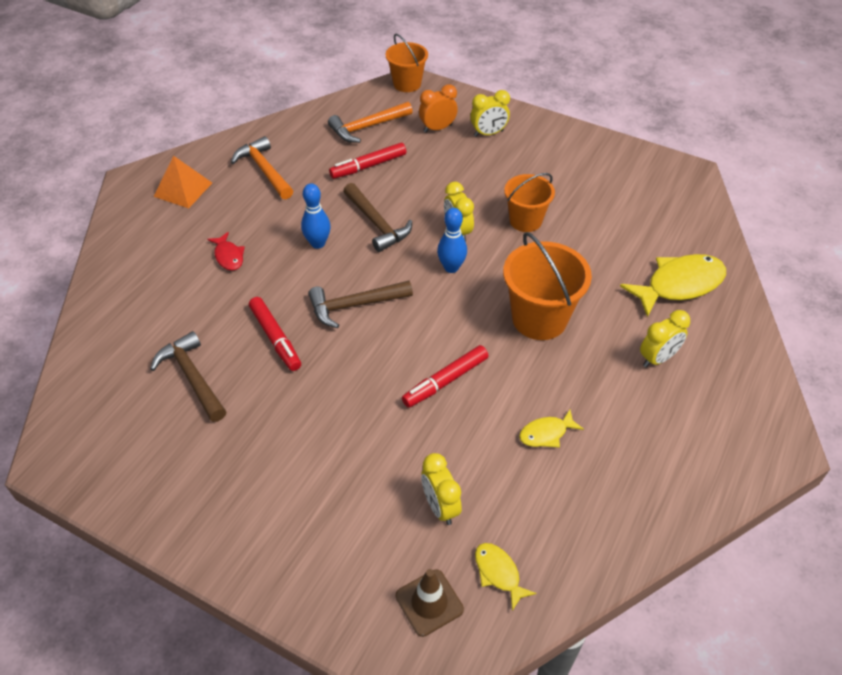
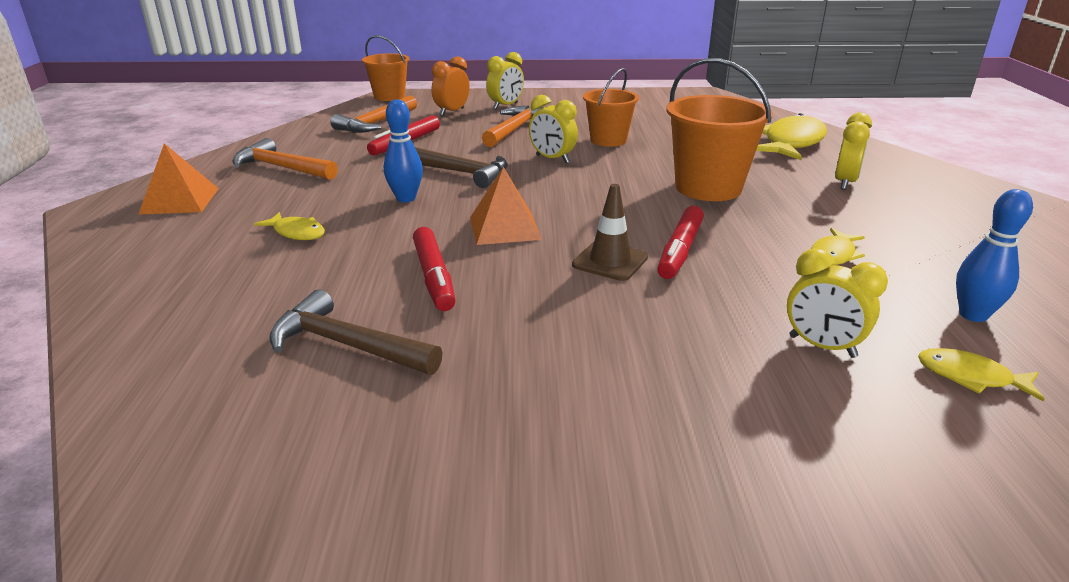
camera: 30 degrees left, 20 degrees down
red fish [207,232,245,271] -> yellow fish [254,212,325,240]
red marker [249,297,301,371] -> red marker turned 45 degrees clockwise [413,227,456,311]
brown hammer [308,280,413,328] -> orange pyramid [470,167,542,245]
brown traffic cone [396,569,464,637] -> brown traffic cone moved to [572,184,648,281]
blue bowling pin [437,208,467,273] -> blue bowling pin moved to [956,189,1033,322]
none -> orange hammer [482,105,544,147]

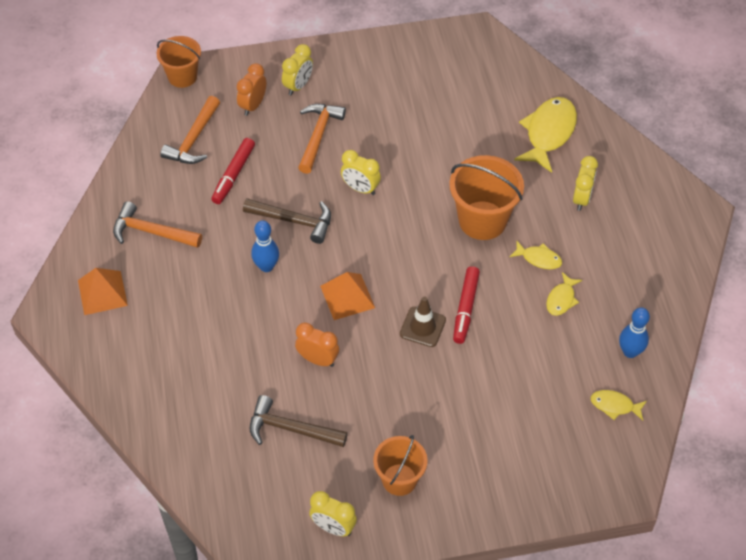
camera: 10 degrees left, 25 degrees up
yellow fish [254,212,325,240] -> yellow fish moved to [509,241,562,269]
red marker [413,227,456,311] -> orange clock [295,323,339,367]
orange bucket [583,68,639,147] -> orange bucket moved to [373,435,428,496]
yellow clock [787,248,888,358] -> yellow clock moved to [309,491,357,536]

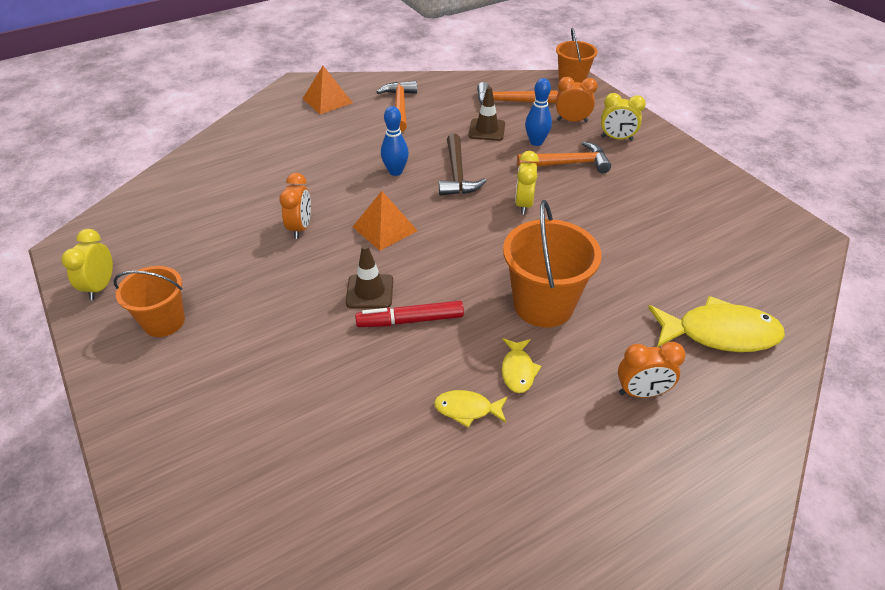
camera: 70 degrees right, 10 degrees down
red marker [211,138,255,204] -> brown traffic cone [468,87,505,141]
brown hammer [250,395,348,447] -> none
yellow clock [573,156,598,211] -> orange clock [618,342,686,398]
yellow fish [591,390,647,421] -> none
blue bowling pin [619,307,650,358] -> blue bowling pin moved to [525,78,552,146]

